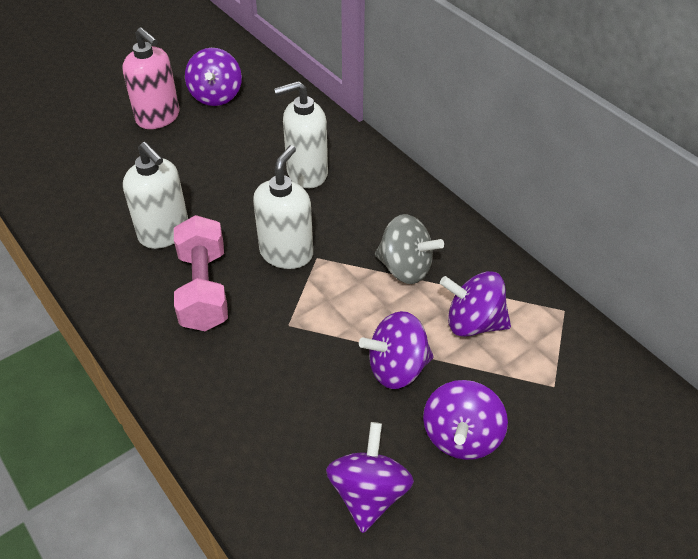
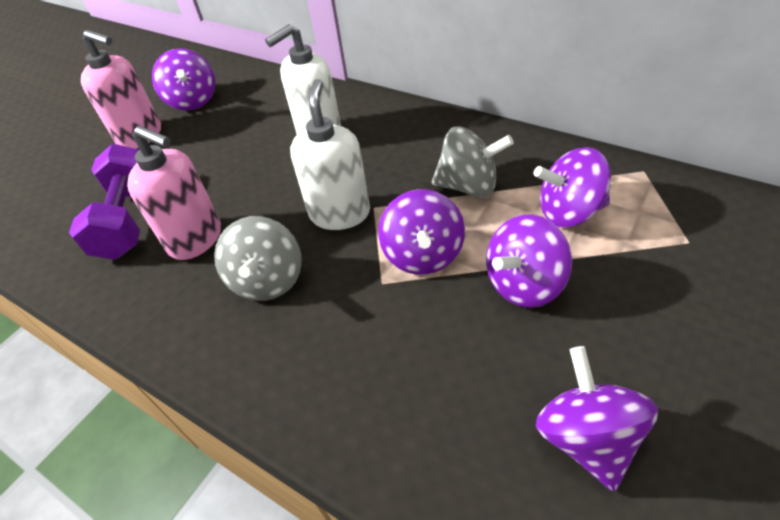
camera: 15 degrees left, 0 degrees up
white soap dispenser [123,142,188,249] -> pink soap dispenser [127,126,221,260]
pink dumbbell [174,215,228,331] -> grey spinning top [214,216,302,301]
purple spinning top [423,380,508,460] -> purple spinning top moved to [378,189,465,275]
none -> purple dumbbell [69,144,140,260]

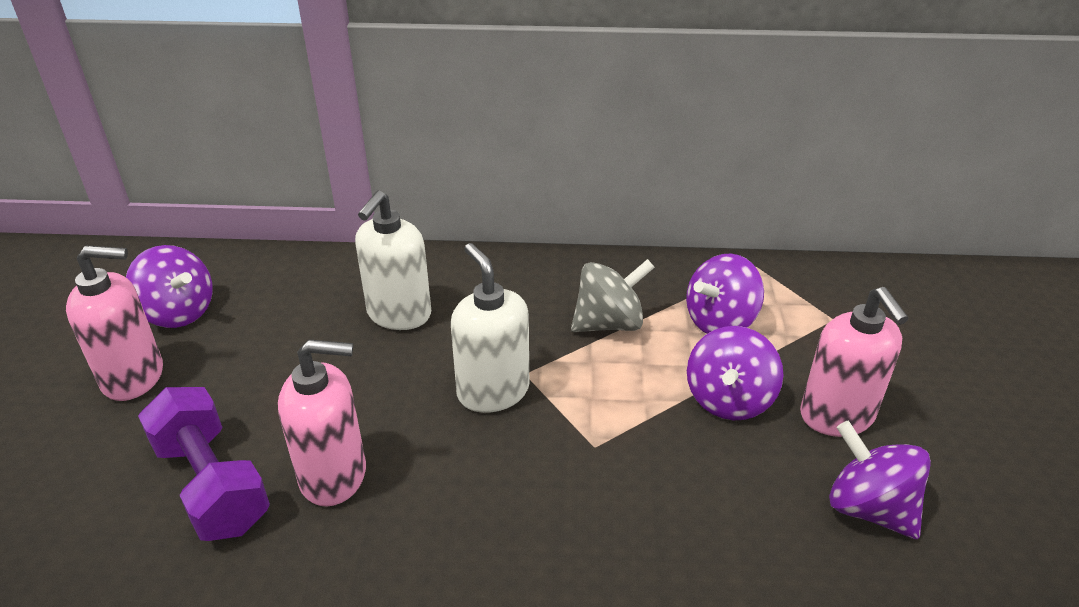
camera: 35 degrees left, 10 degrees down
grey spinning top [214,216,302,301] -> none
purple spinning top [378,189,465,275] -> none
none -> pink soap dispenser [800,287,909,437]

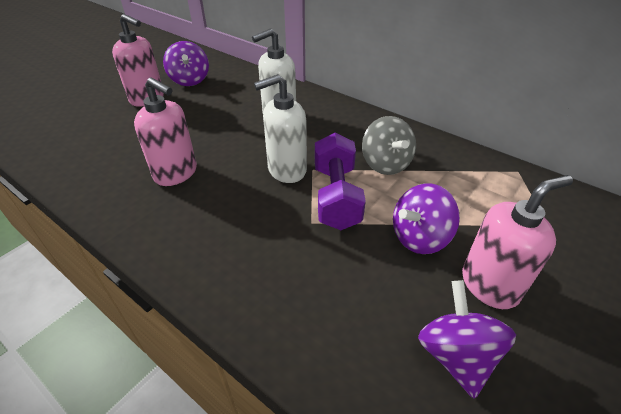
camera: 35 degrees right, 5 degrees up
purple dumbbell [138,387,270,541] -> purple dumbbell moved to [315,133,366,230]
white soap dispenser [451,243,529,413] -> white soap dispenser turned 120 degrees counterclockwise [254,74,307,183]
grey spinning top [571,259,655,332] -> grey spinning top turned 60 degrees clockwise [362,116,416,175]
purple spinning top [686,253,764,334] -> none
pink soap dispenser [800,287,909,437] -> pink soap dispenser turned 135 degrees counterclockwise [462,175,573,309]

